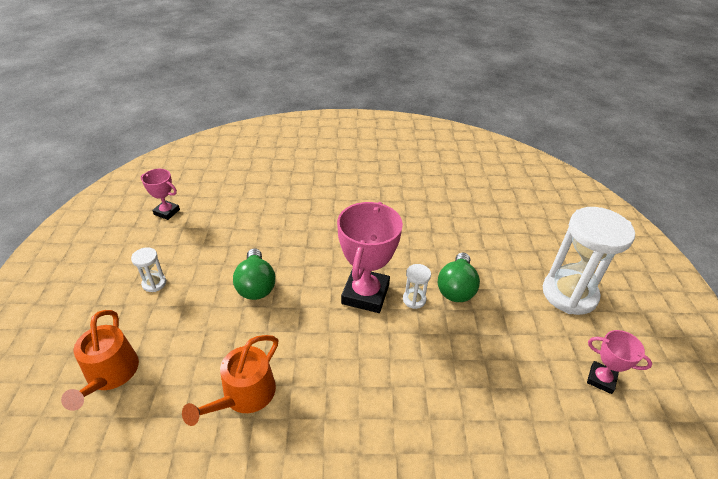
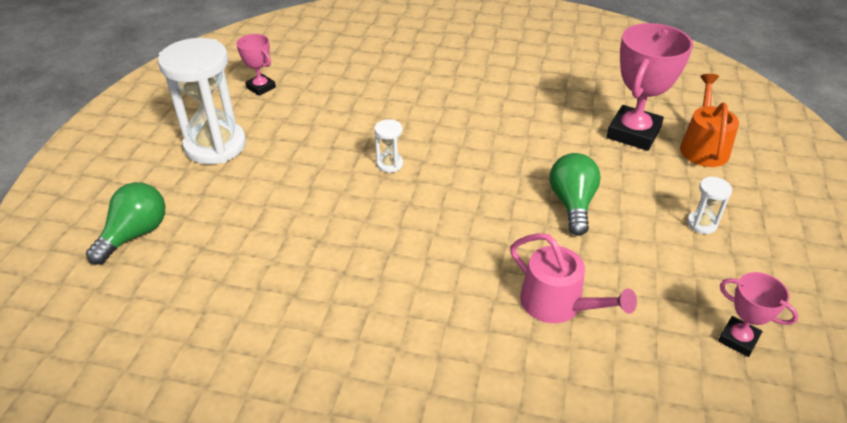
camera: 165 degrees left, 0 degrees up
orange watering can [182,335,278,426] -> none
pink trophy [337,202,403,313] -> pink trophy moved to [607,23,693,151]
green light bulb [438,253,480,302] -> green light bulb moved to [86,182,166,264]
none -> pink watering can [510,233,637,323]

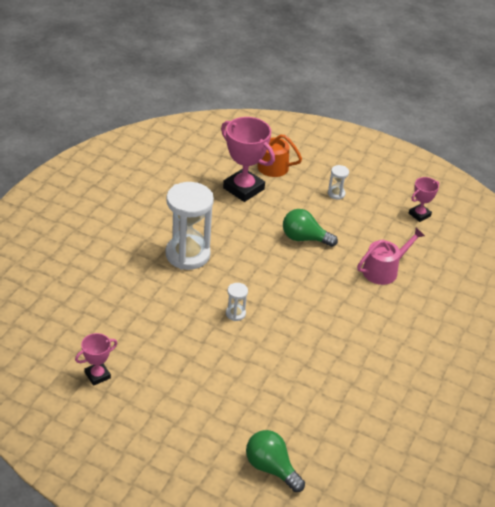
camera: 80 degrees left, 0 degrees up
white hourglass [158,38,246,164] -> white hourglass moved to [166,182,214,270]

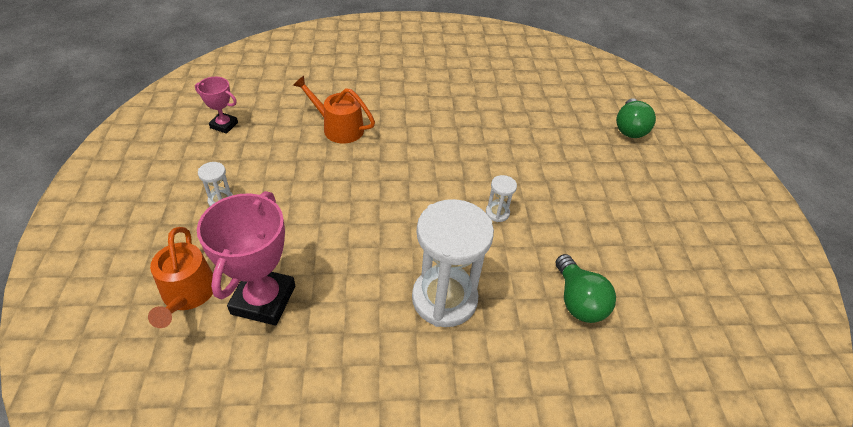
camera: 120 degrees left, 5 degrees up
pink trophy [75,333,117,386] -> none
green light bulb [283,209,338,247] -> green light bulb moved to [556,254,616,323]
pink watering can [357,228,425,285] -> orange watering can [293,76,375,144]

